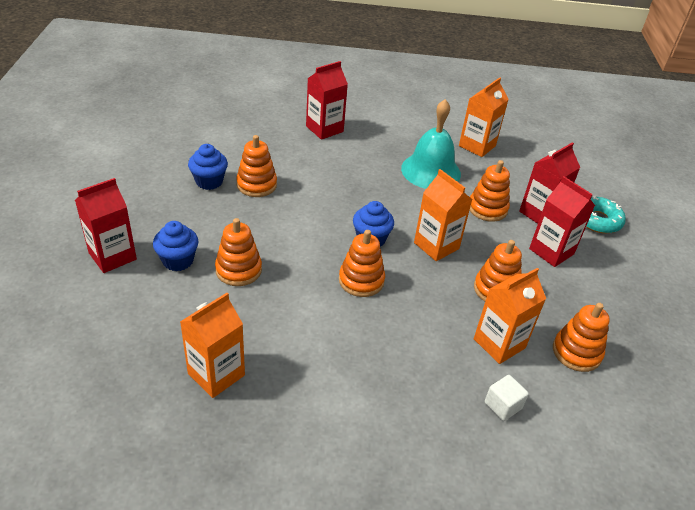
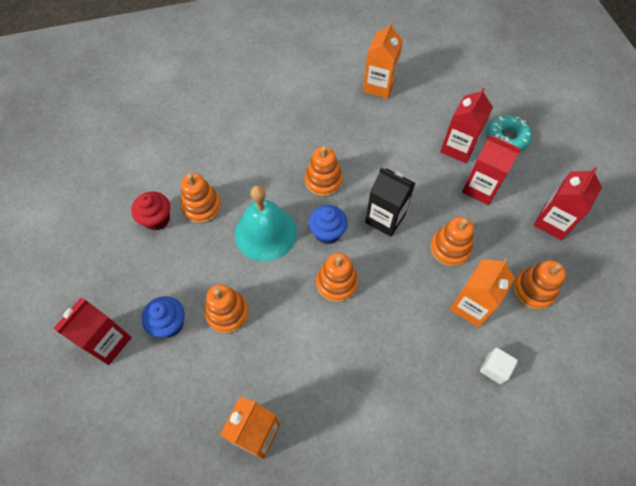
camera: 15 degrees left, 20 degrees up
blue cupcake [188,144,228,190] -> red cupcake [131,192,170,231]
red carton [306,61,348,140] -> red carton moved to [534,167,602,240]
turquoise bell [401,99,461,189] -> turquoise bell moved to [235,185,297,261]
orange carton [414,169,472,261] -> black carton [365,167,415,237]
orange stacking toy [470,160,510,222] -> orange stacking toy moved to [305,146,343,197]

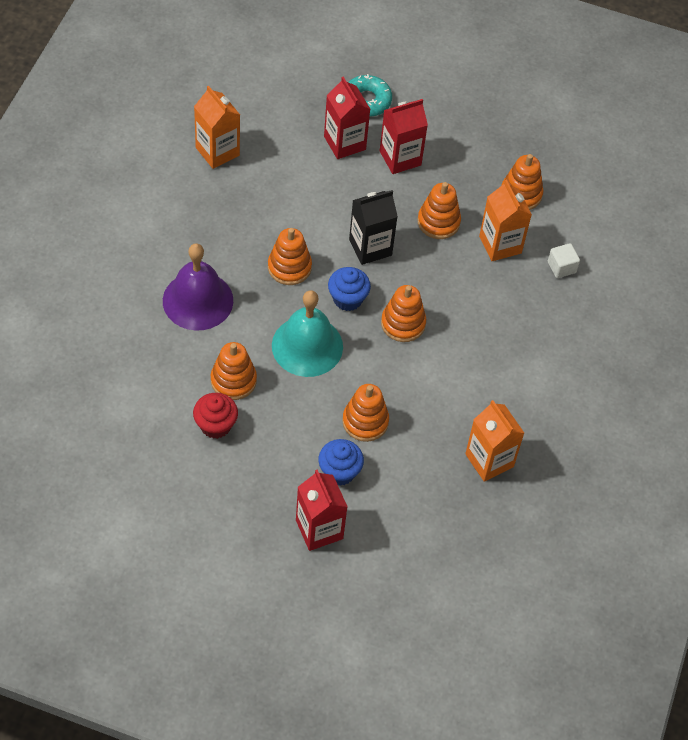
camera: 60 degrees left, 5 degrees down
red carton [534,167,602,240] -> none
none -> purple bell [163,243,233,331]

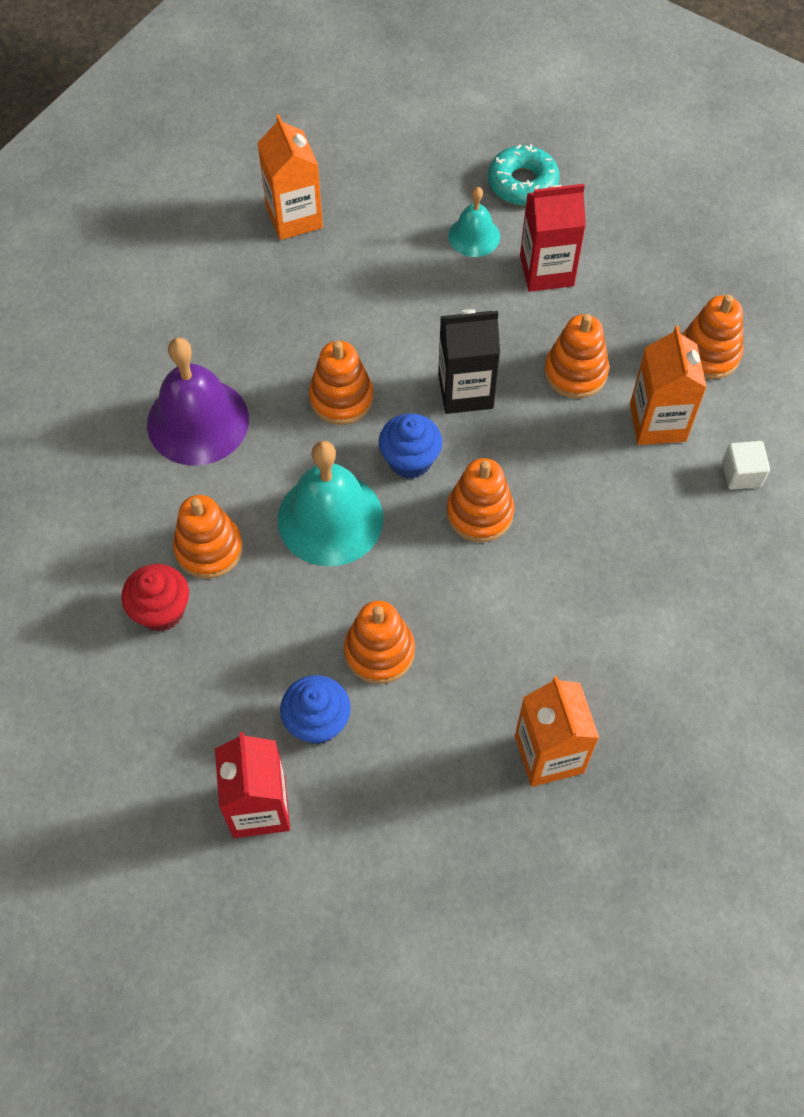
camera: 20 degrees right, 5 degrees up
red carton [324,77,370,159] -> turquoise bell [448,187,500,257]

